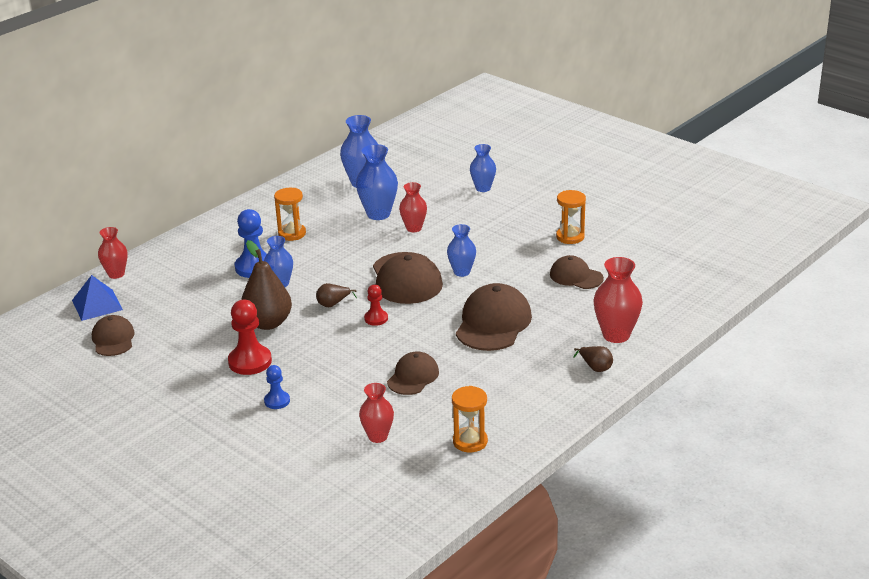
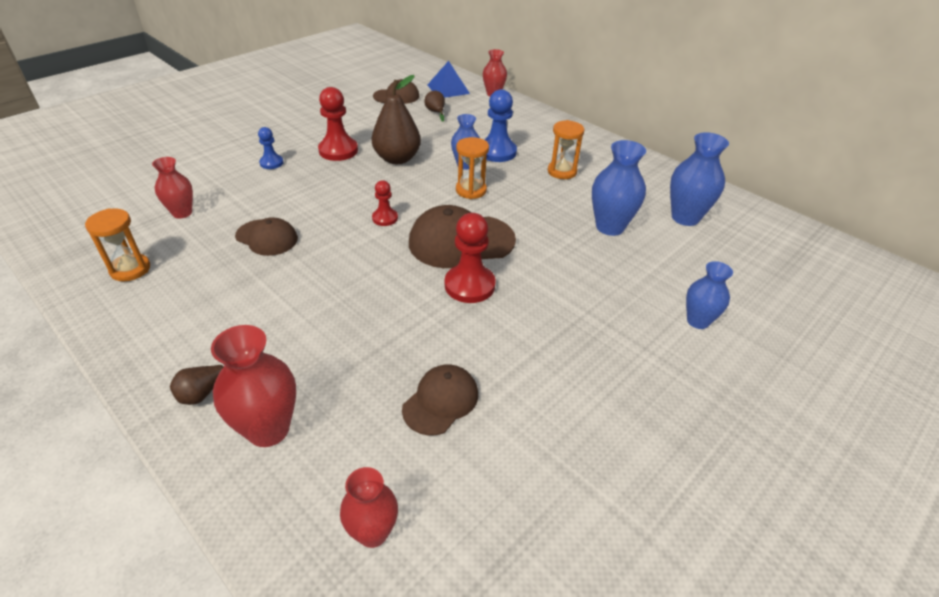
camera: 90 degrees right, 10 degrees up
brown pear [316,283,357,307] -> brown pear moved to [424,91,445,122]
red vase [399,182,427,232] -> red vase moved to [340,467,398,548]
blue vase [447,224,476,277] -> red pawn [445,213,496,303]
brown cap [456,283,532,351] -> none
orange hourglass [556,190,586,244] -> orange hourglass moved to [456,137,489,199]

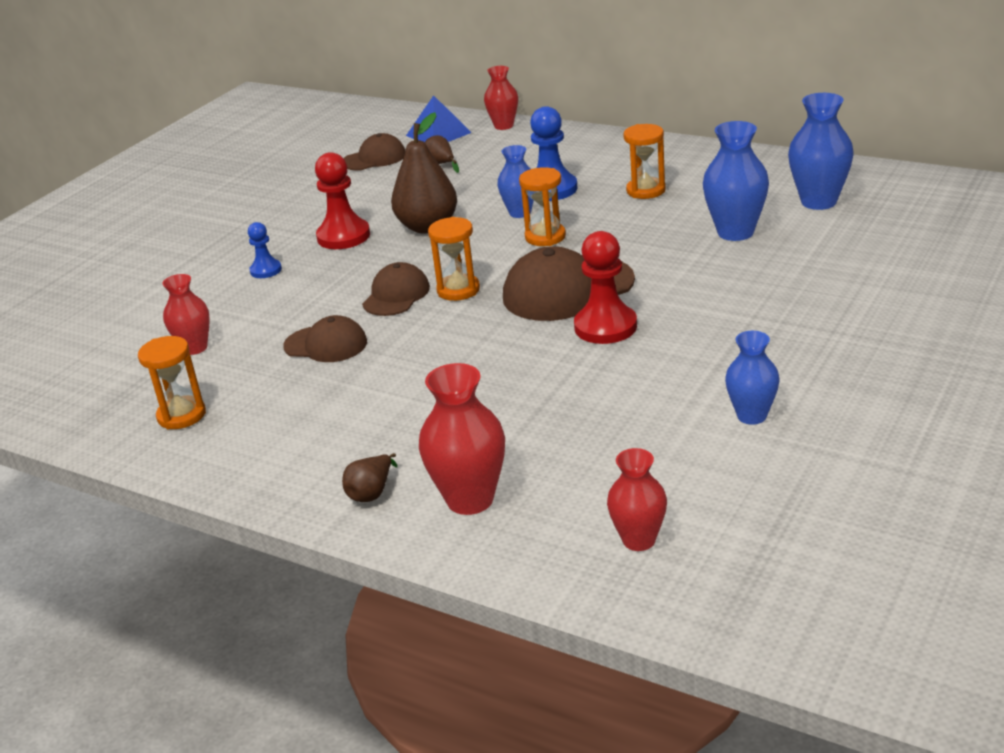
camera: 10 degrees left, 10 degrees down
red pawn [372,180,398,226] -> orange hourglass [428,217,480,301]
brown cap [402,364,478,436] -> brown cap moved to [362,262,430,316]
blue vase [686,261,733,329] -> blue vase moved to [725,331,779,425]

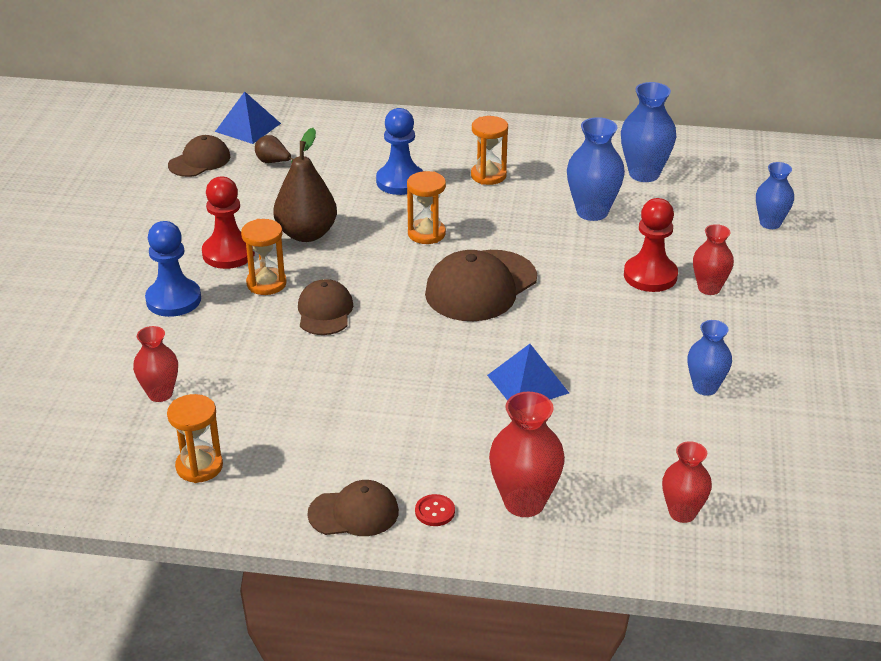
camera: 25 degrees left, 5 degrees up
blue pawn [248,222,282,278] -> blue pawn [145,221,201,317], size x1.75
brown cap [283,315,367,362] -> brown cap moved to [307,480,399,536]
brown pear [342,453,398,502] -> red button [415,494,455,526]
orange hourglass [428,217,480,301] -> orange hourglass moved to [241,219,287,295]
red vase [484,66,518,130] -> red vase moved to [693,224,734,295]
blue vase [498,145,534,218] -> blue vase moved to [756,162,794,229]
red pawn [574,231,637,344] -> red pawn moved to [624,198,678,292]
none -> blue pyramid [487,344,569,400]

